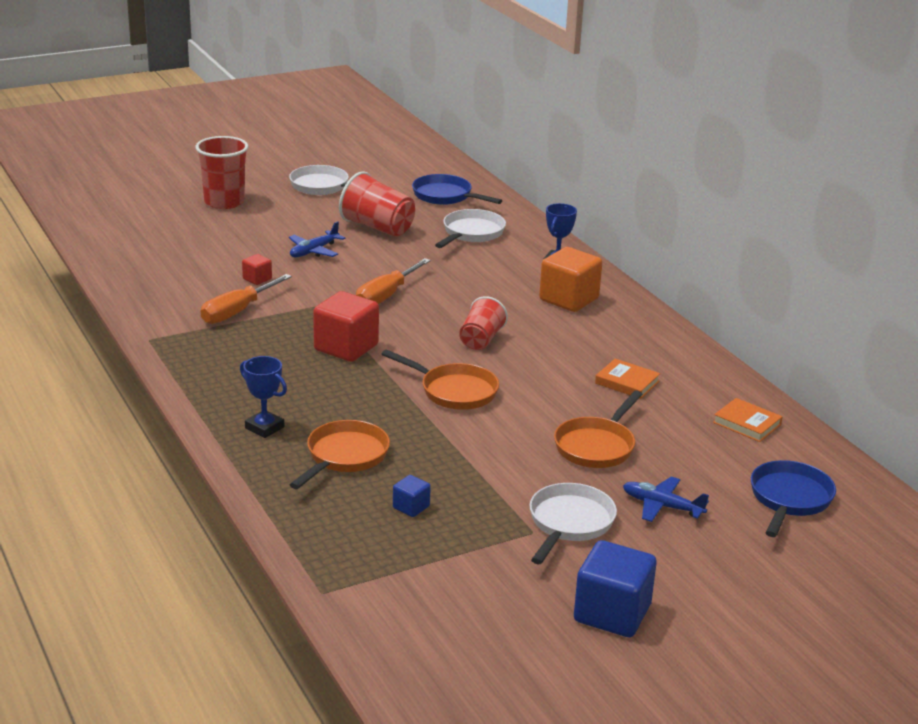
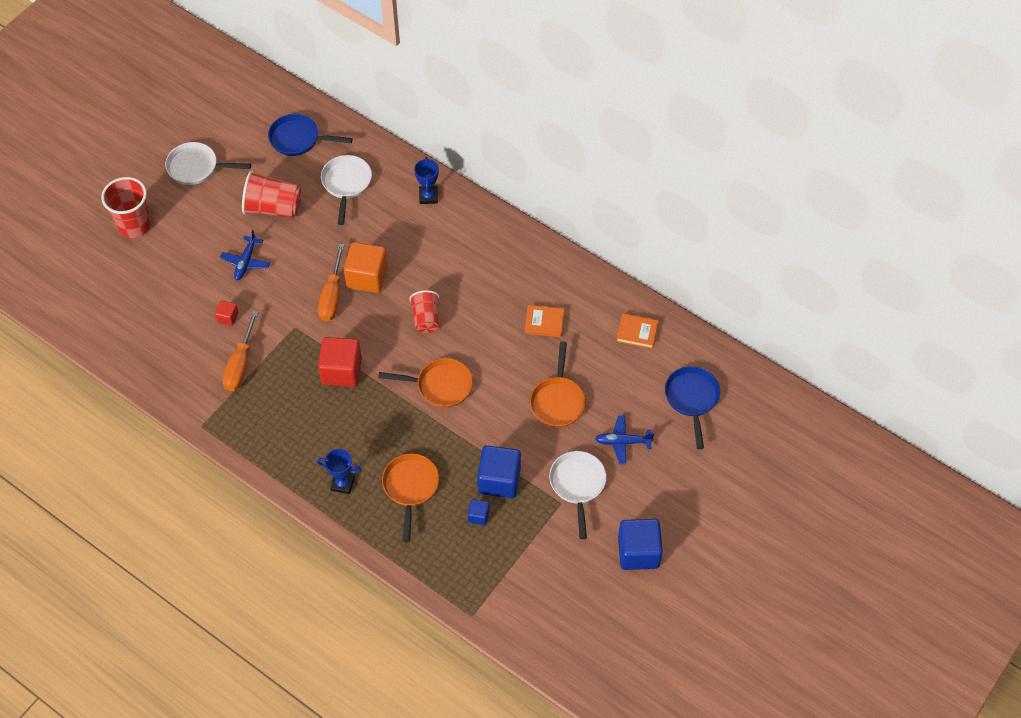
camera: 25 degrees left, 30 degrees up
orange cube [539,247,602,312] -> orange cube moved to [344,242,388,293]
none -> blue cube [477,445,521,498]

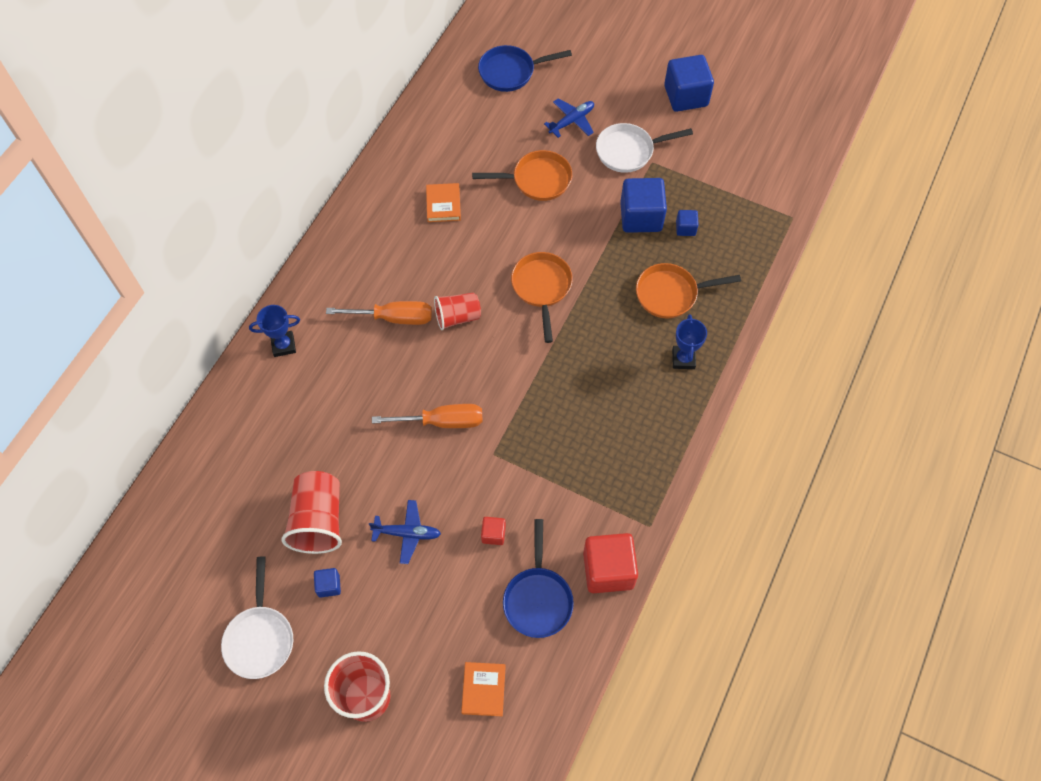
camera: 100 degrees left, 5 degrees up
orange screwdriver [222,311,258,391] -> orange screwdriver moved to [326,301,432,325]
blue pan [268,114,353,156] -> blue pan moved to [503,519,574,638]
red cube [318,337,362,387] -> red cube moved to [583,533,638,593]
white pan [321,155,372,225] -> none
orange cube [344,242,388,293] -> none
blue plane [595,415,654,464] -> blue plane turned 120 degrees counterclockwise [544,99,594,138]
orange book [616,313,658,349] -> orange book moved to [461,662,506,716]
none -> blue cube [314,568,341,598]

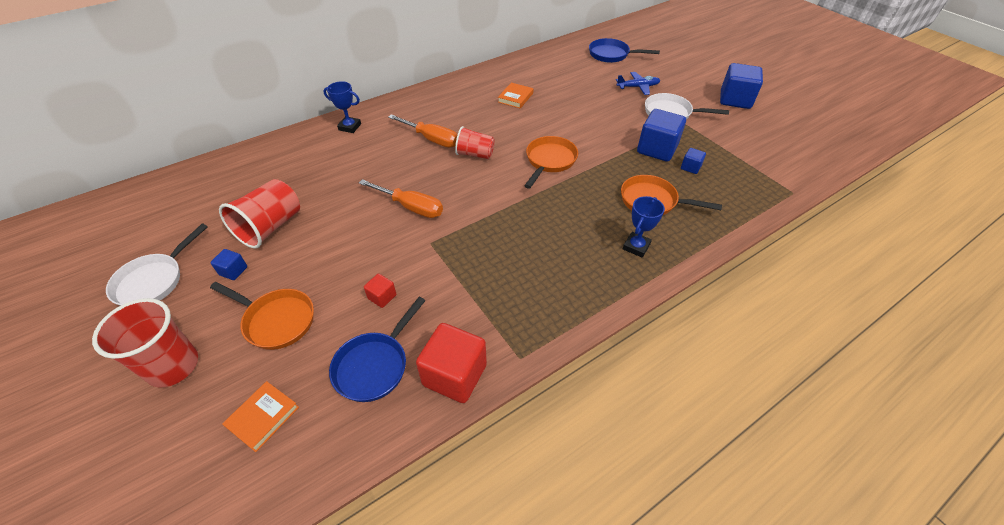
camera: 30 degrees right, 15 degrees down
blue plane [369,500,441,564] -> none
orange pan [472,150,572,201] -> orange pan moved to [210,282,314,350]

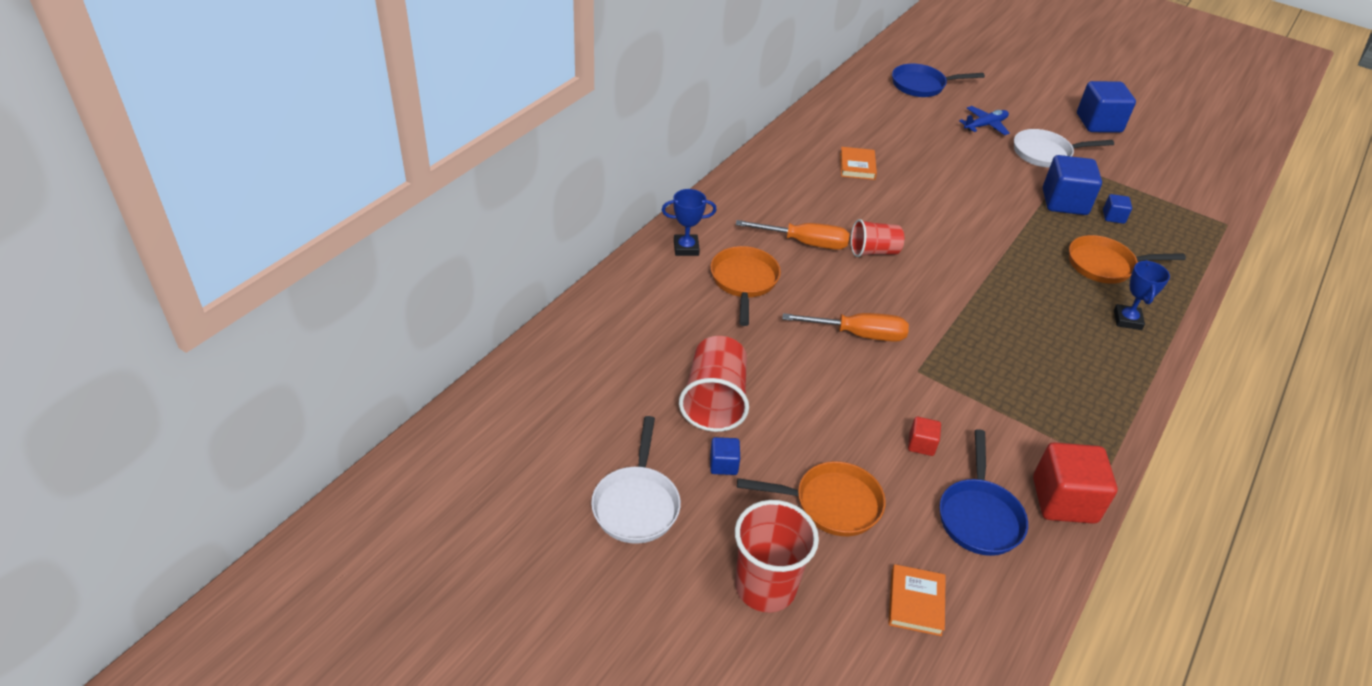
camera: 25 degrees left, 5 degrees down
orange pan [524,136,578,189] -> orange pan moved to [710,246,781,326]

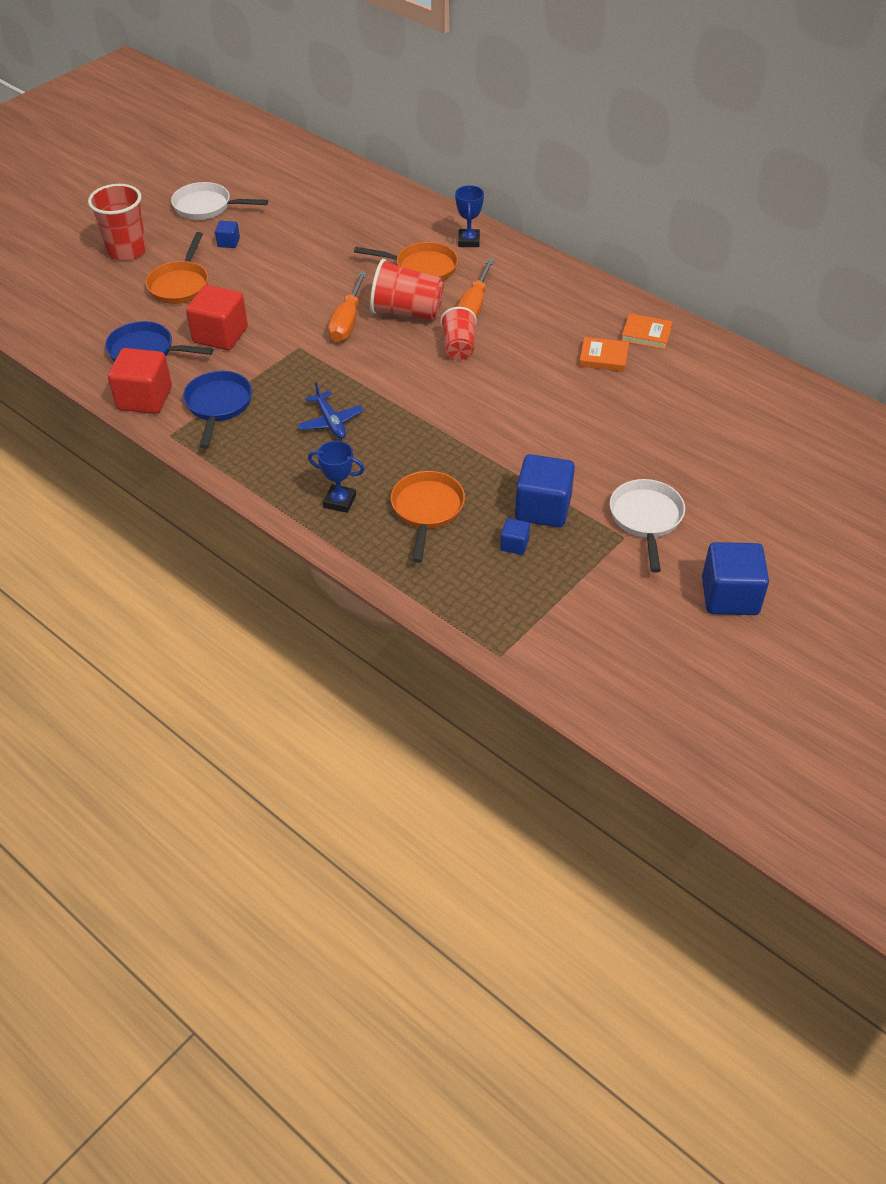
camera: 100 degrees right, 5 degrees up
red cup [679,336,749,432] -> red cup moved to [370,259,444,321]
orange book [888,564,946,636] -> orange book moved to [621,313,673,350]
blue pan [892,64,985,97] -> blue pan moved to [183,371,252,449]
red cube [908,417,941,456] -> red cube [186,285,248,350], size x2.07
blue plane [959,106,1010,135] -> blue plane moved to [297,382,364,439]

